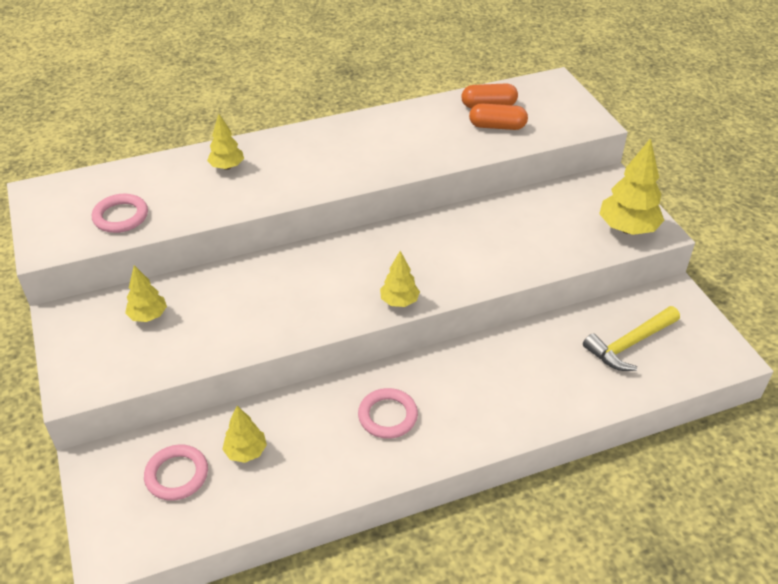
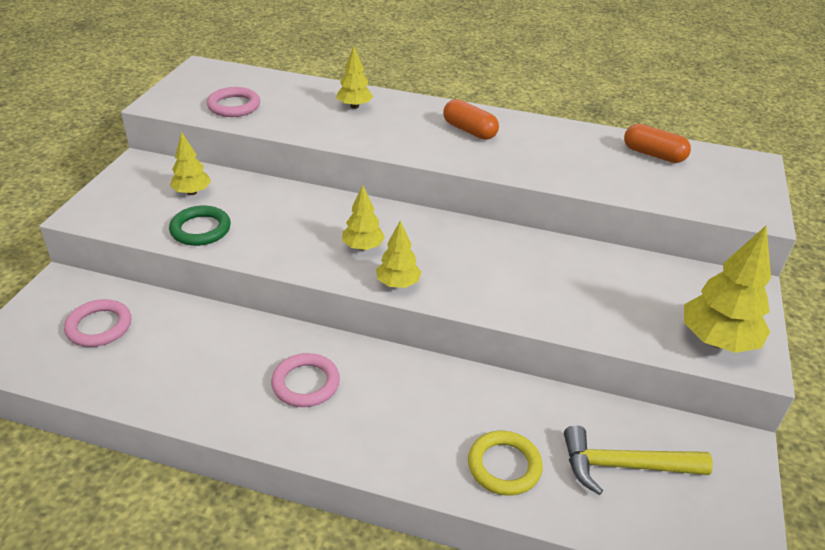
camera: 35 degrees right, 5 degrees down
yellow tree [222,406,267,463] -> yellow tree moved to [342,185,385,250]
orange capsule [469,103,528,130] -> orange capsule moved to [443,99,499,140]
none -> green ring [169,205,231,246]
none -> yellow ring [468,431,543,496]

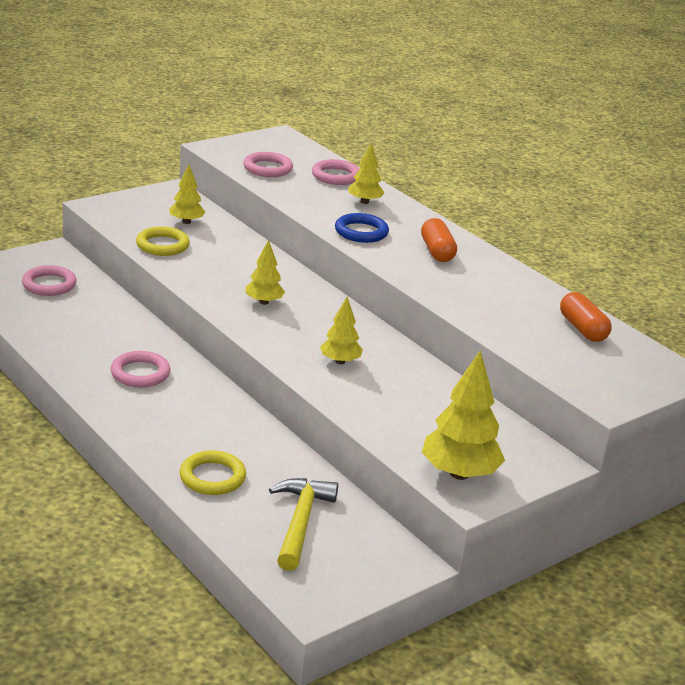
camera: 35 degrees right, 10 degrees down
green ring [169,205,231,246] -> yellow ring [136,226,190,256]
yellow tree [376,221,421,288] -> yellow tree moved to [320,297,363,364]
yellow hammer [564,425,713,495] -> yellow hammer turned 60 degrees clockwise [269,478,338,571]
none -> pink ring [312,159,360,185]
none -> blue ring [335,213,389,243]

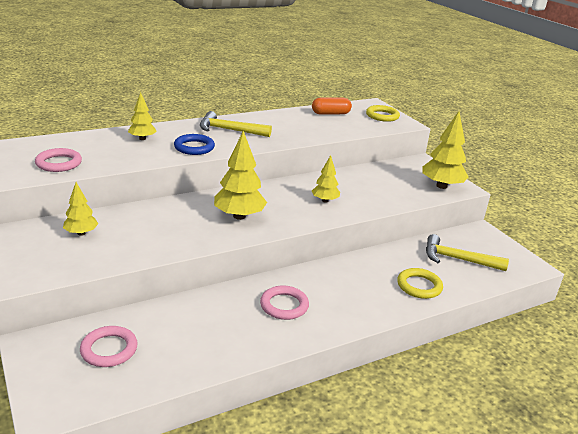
camera: 80 degrees left, 0 degrees up
yellow ring [136,226,190,256] -> yellow ring moved to [366,105,400,122]
yellow tree [246,240,285,305] -> yellow tree [214,131,267,220], size x1.71
pink ring [312,159,360,185] -> none
orange capsule [421,218,457,262] -> yellow hammer [200,111,272,137]

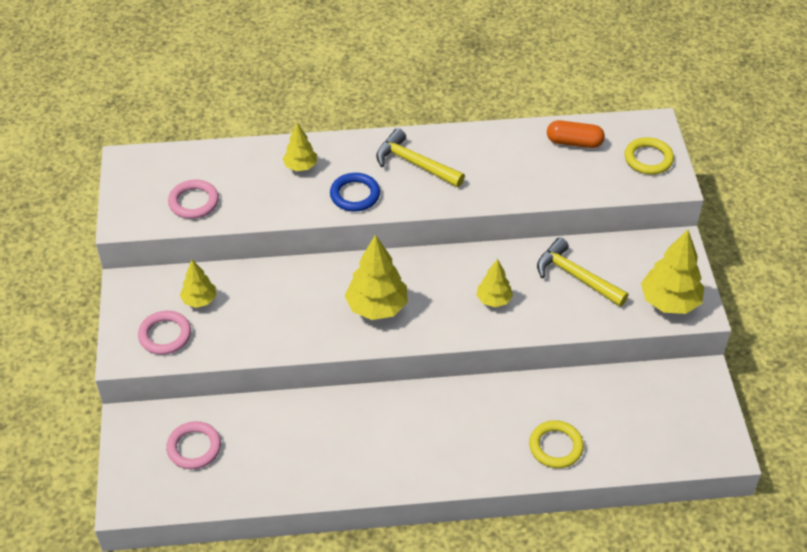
camera: 25 degrees right, 20 degrees up
pink ring [260,286,309,320] -> pink ring moved to [138,311,191,355]
yellow hammer [426,234,509,271] -> yellow hammer moved to [537,237,629,307]

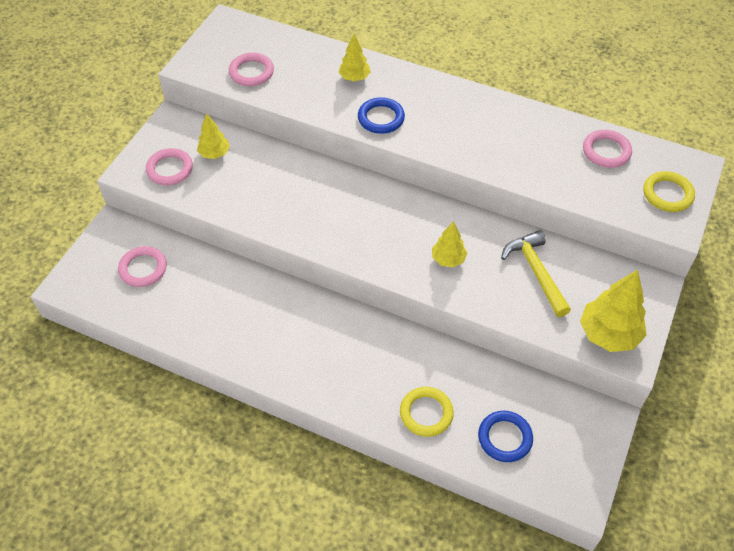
camera: 30 degrees right, 5 degrees up
yellow tree [345,235,408,320] -> none
yellow hammer [376,128,465,187] -> none
orange capsule [547,120,605,148] -> pink ring [583,130,632,168]
none -> blue ring [478,411,533,462]

